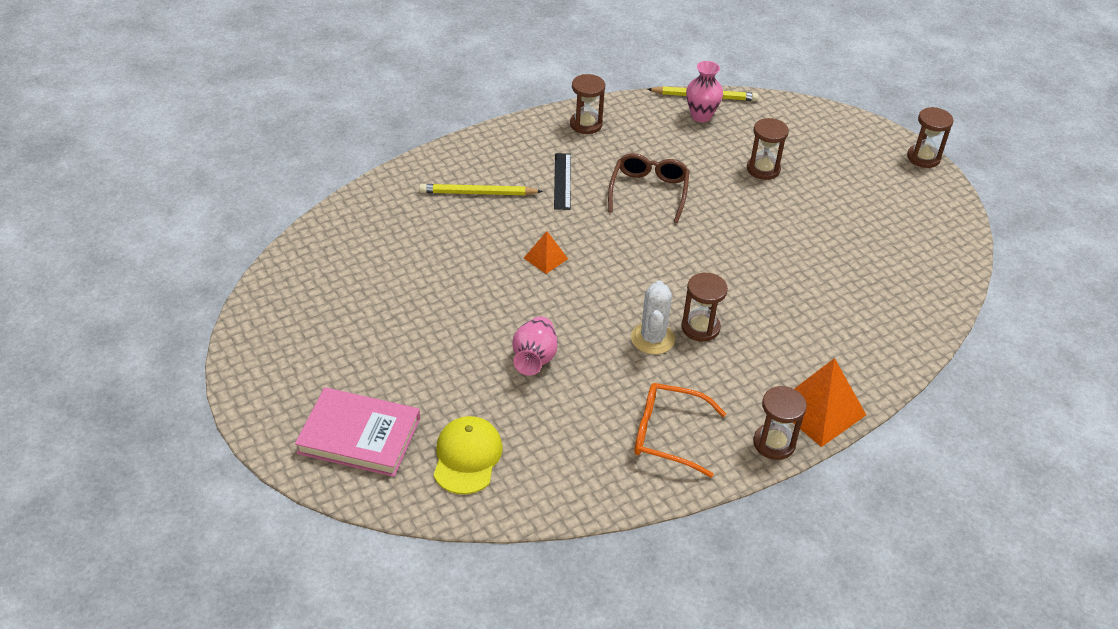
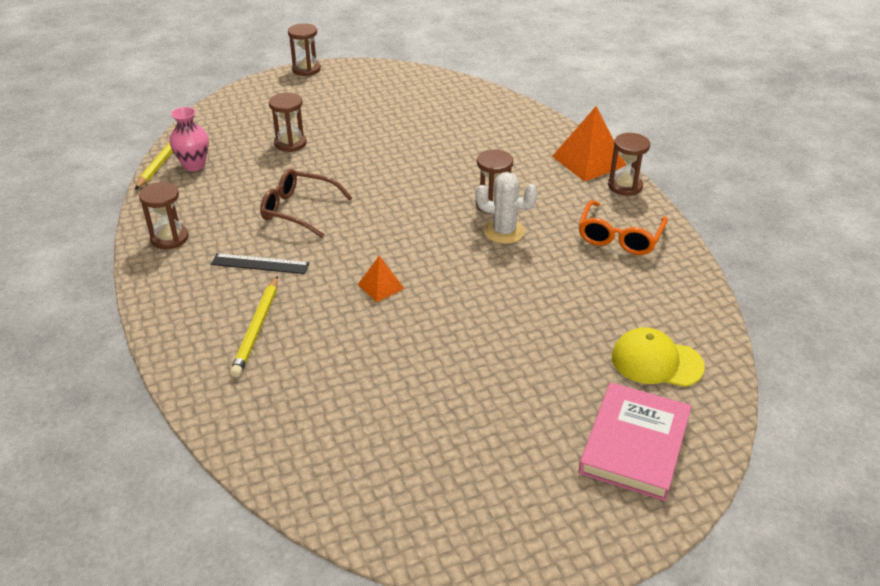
camera: 80 degrees left, 5 degrees down
pink vase [512,316,558,376] -> none

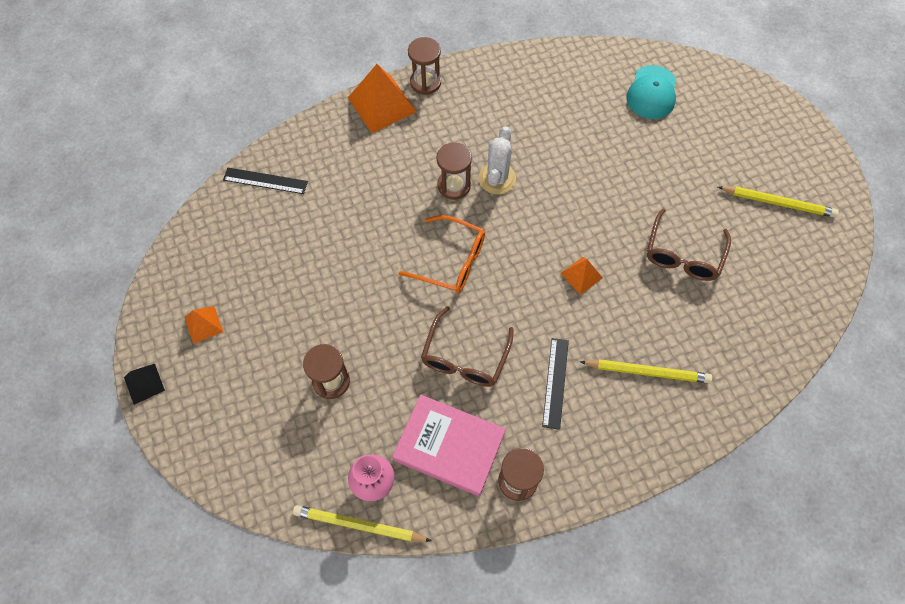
camera: 90 degrees left, 25 degrees up
brown hourglass [288,23,321,76] -> black pyramid [124,364,165,405]
orange glasses [579,200,668,255] -> orange glasses moved to [399,215,485,293]
pink book [579,382,692,501] -> pink book moved to [392,395,506,496]
yellow cap [612,327,705,387] -> turquoise cap [626,65,677,119]
none -> orange pyramid [184,306,223,344]
none -> black ruler [223,168,308,194]
none -> brown glasses [647,208,731,281]
none -> yellow pencil [718,186,839,218]

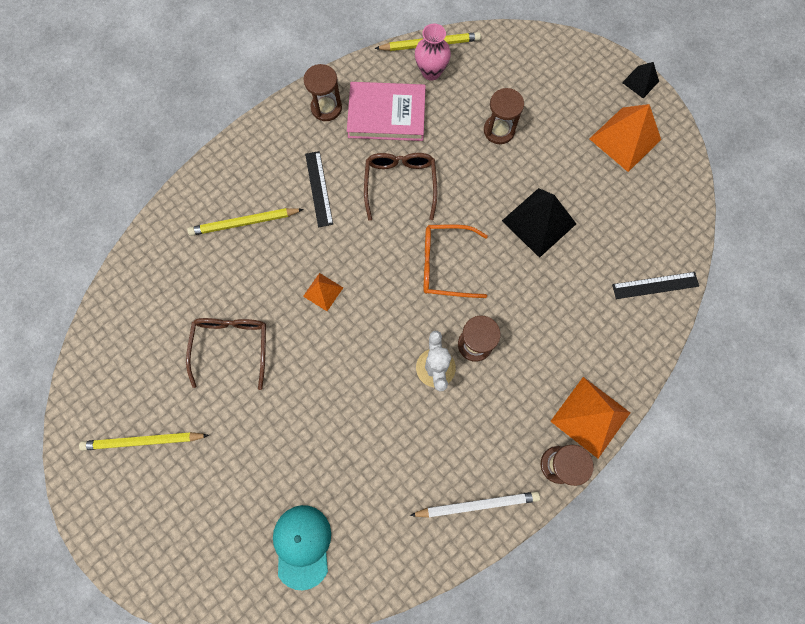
camera: 160 degrees right, 10 degrees up
orange pyramid [184,306,223,344] -> orange pyramid [589,104,661,172], size x1.87
none -> white pencil [410,491,540,518]
none -> black pyramid [502,188,576,258]

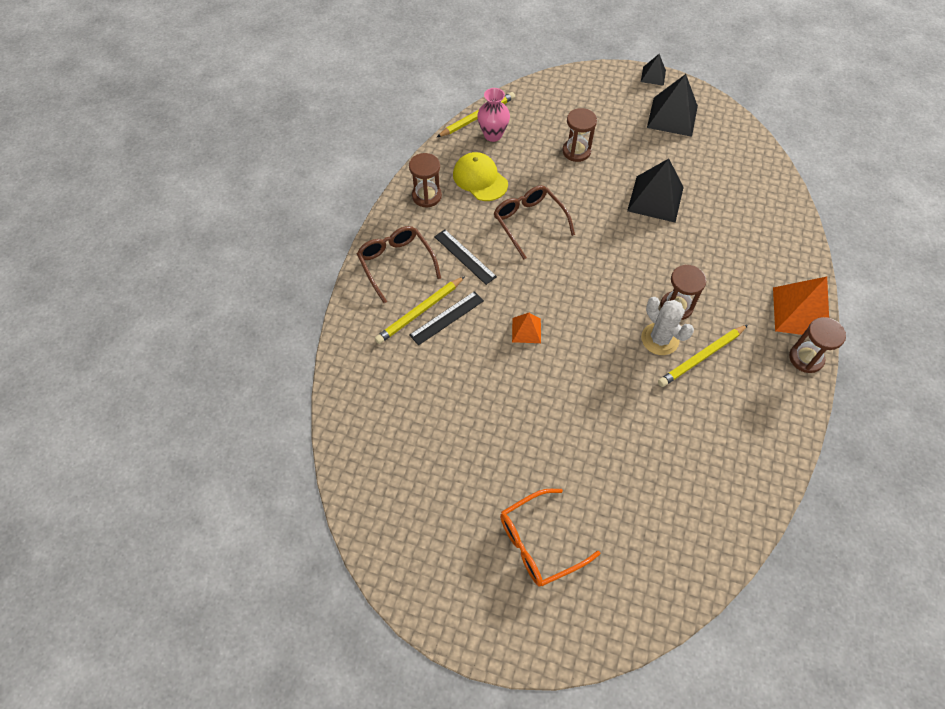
camera: 30 degrees left, 15 degrees down
yellow pencil [79,432,209,451] -> yellow pencil moved to [658,325,748,387]
brown glasses [186,318,266,390] -> brown glasses moved to [357,226,441,303]
turquoise cap [273,505,331,590] -> none
pink book [347,82,426,141] -> yellow cap [453,152,508,201]
white pencil [410,491,540,518] -> none
orange glasses [424,225,488,298] -> orange glasses moved to [500,489,600,587]
orange pyramid [589,104,661,172] -> black pyramid [647,74,698,137]
black ruler [612,272,699,299] -> black ruler moved to [409,291,484,346]

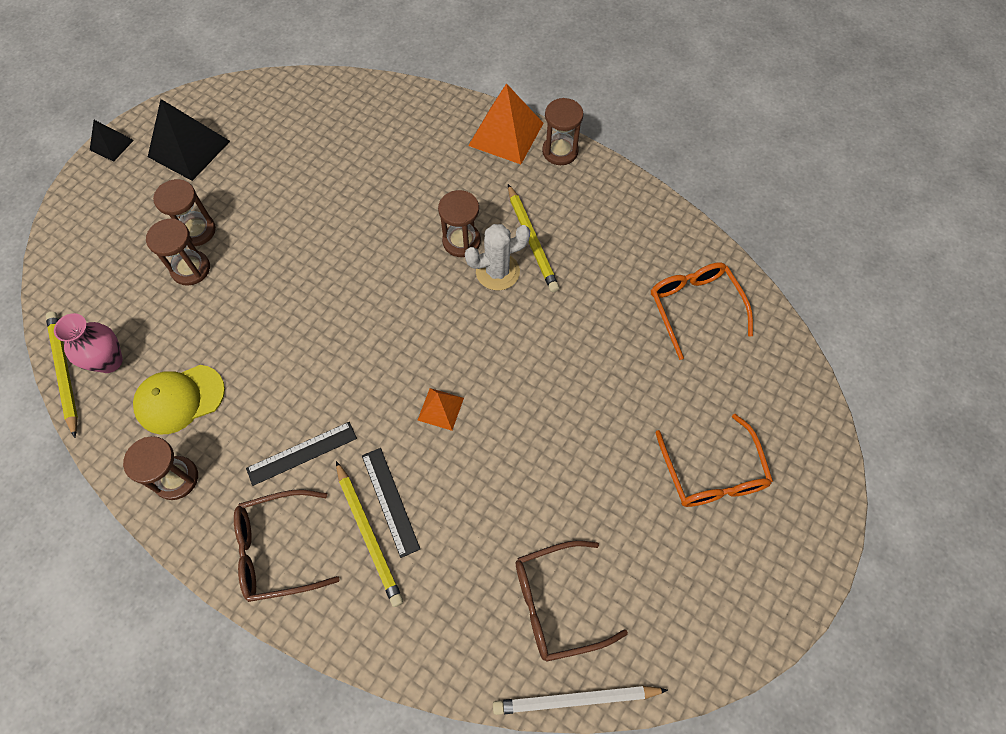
camera: 75 degrees left, 5 degrees up
brown glasses [494,185,575,259] -> brown glasses moved to [516,540,628,662]
black pyramid [627,159,684,222] -> none
none -> brown hourglass [153,179,216,246]
none -> white pencil [493,686,668,715]
none -> orange glasses [651,262,753,360]

